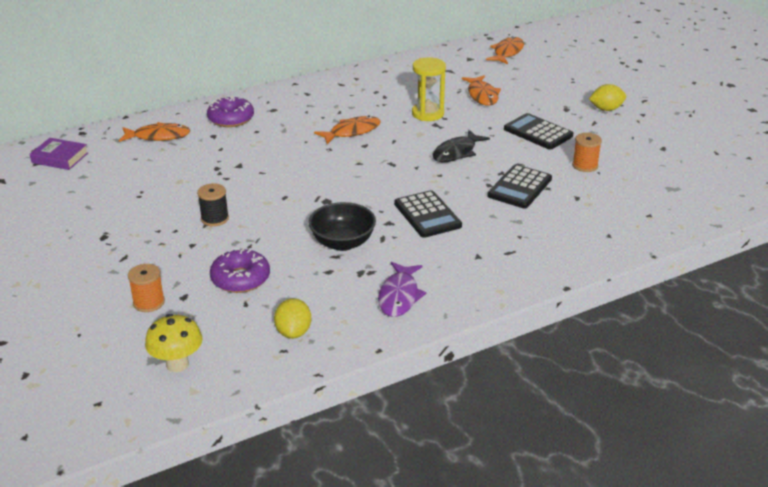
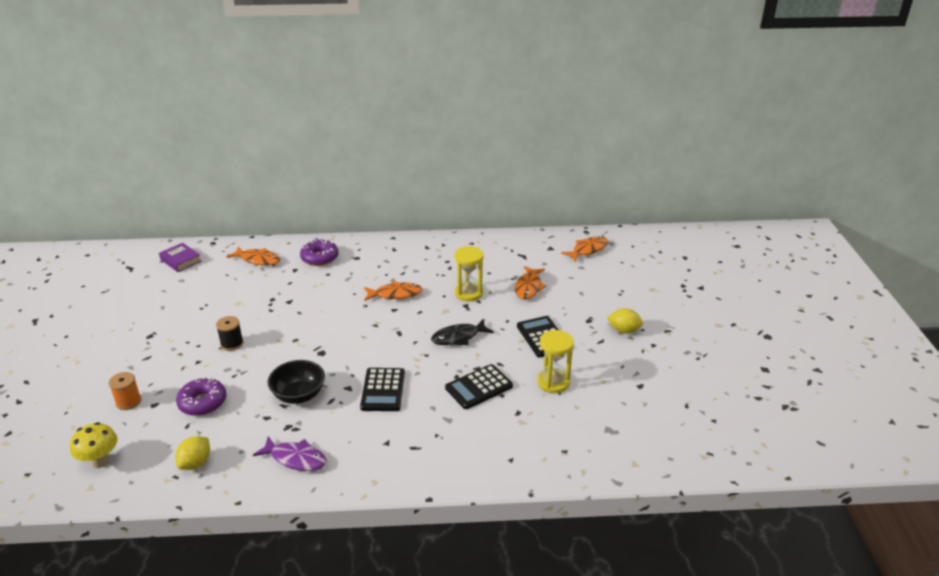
camera: 25 degrees right, 0 degrees up
purple fish [378,262,426,317] -> purple fish turned 105 degrees counterclockwise [253,436,327,471]
orange spool [572,133,602,172] -> yellow hourglass [537,330,574,393]

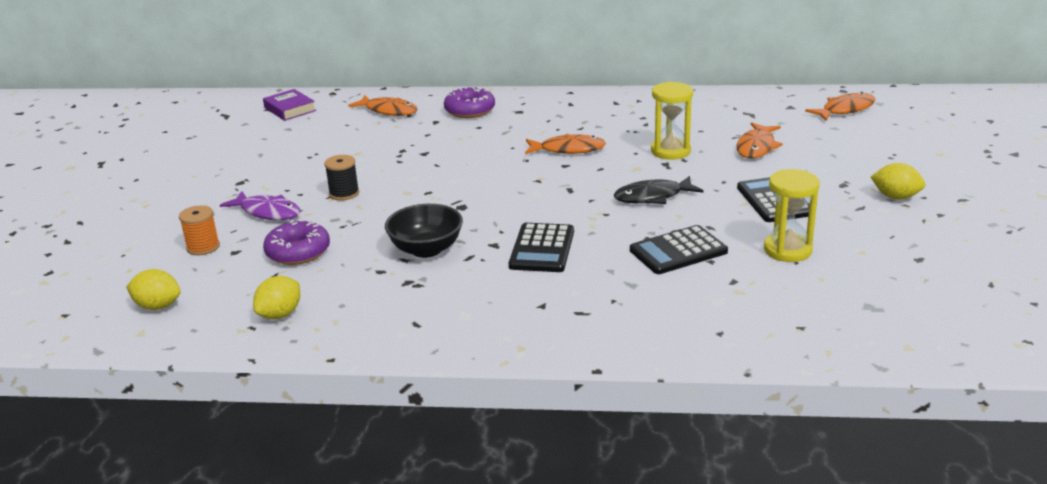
camera: 10 degrees right, 5 degrees down
yellow mushroom [70,422,117,468] -> yellow lemon [126,269,181,310]
purple fish [253,436,327,471] -> purple fish moved to [220,191,300,220]

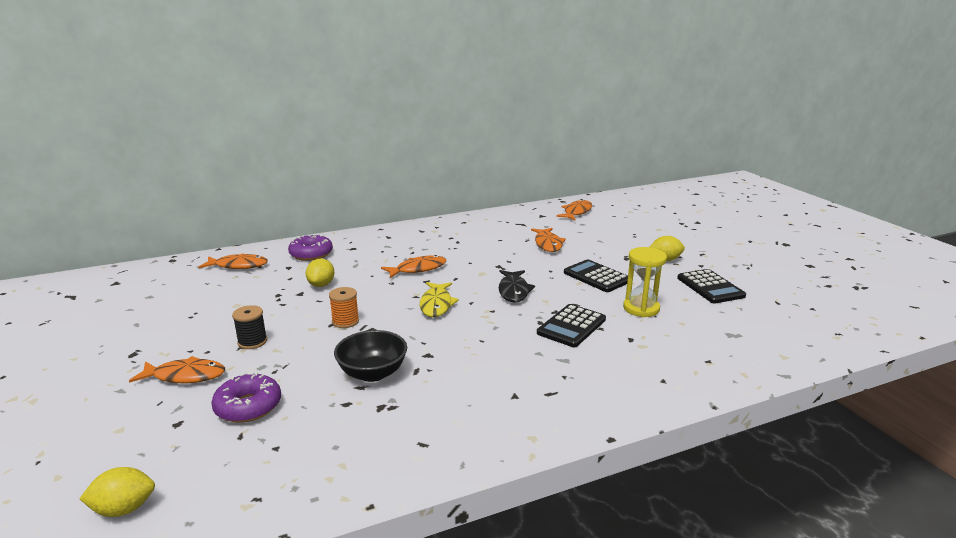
camera: 30 degrees left, 5 degrees down
orange spool [179,205,220,255] -> orange spool moved to [329,287,359,328]
purple fish [220,191,300,220] -> orange fish [129,356,225,383]
yellow lemon [253,276,300,319] -> yellow lemon moved to [306,259,334,287]
purple book [263,89,316,121] -> none
black calculator [509,223,574,272] -> black calculator moved to [677,269,746,304]
black fish [614,176,703,204] -> black fish turned 45 degrees counterclockwise [499,270,535,303]
yellow hourglass [651,82,693,160] -> none
none -> yellow fish [420,282,459,317]

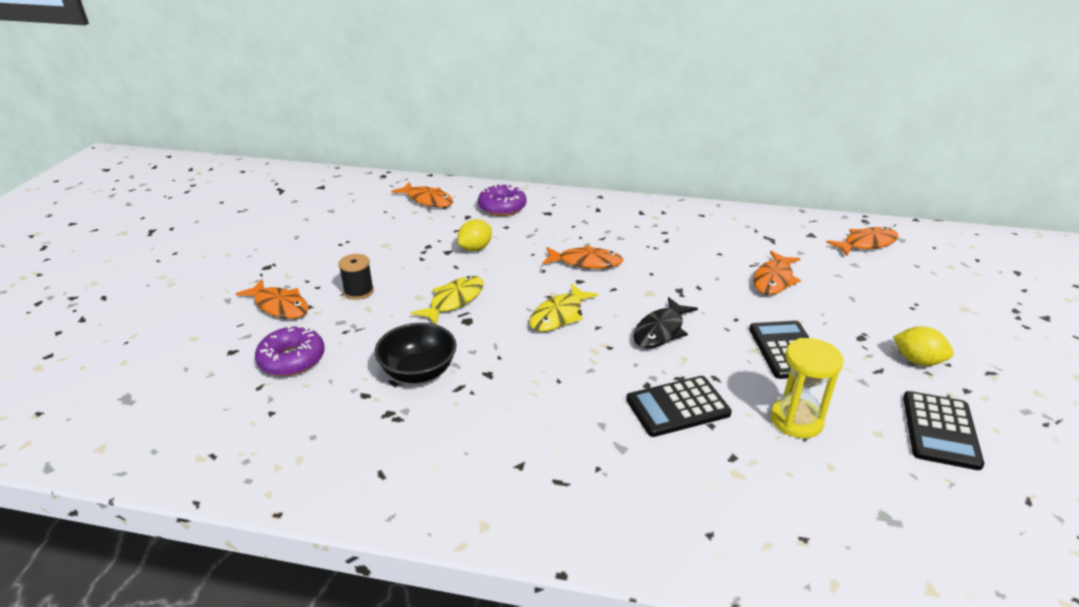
camera: 35 degrees right, 10 degrees up
yellow lemon [79,467,155,517] -> none
orange spool [329,287,359,328] -> yellow fish [411,276,484,325]

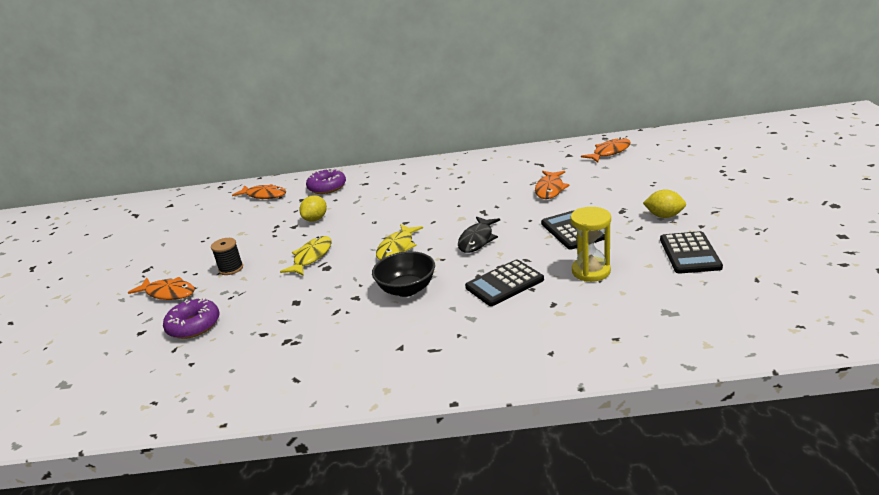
camera: 10 degrees left, 5 degrees down
black bowl [375,323,457,383] -> black bowl moved to [372,251,435,297]
orange fish [543,245,623,269] -> none

